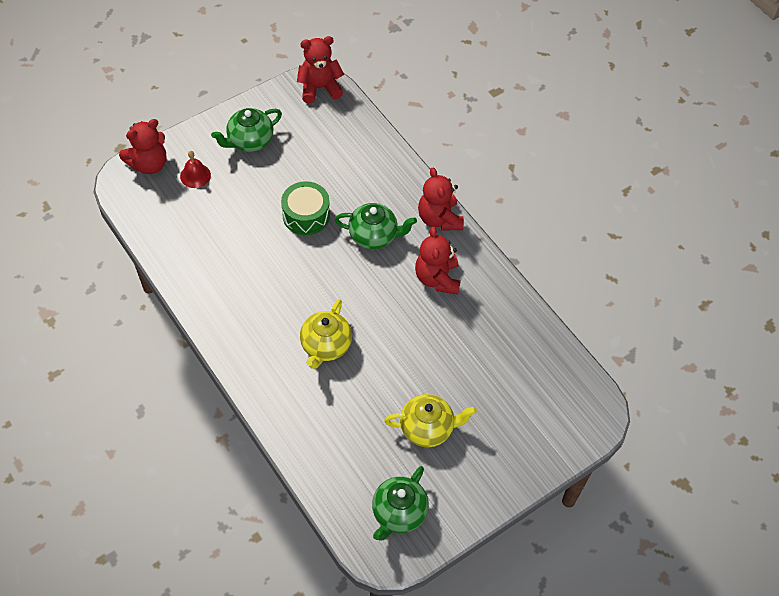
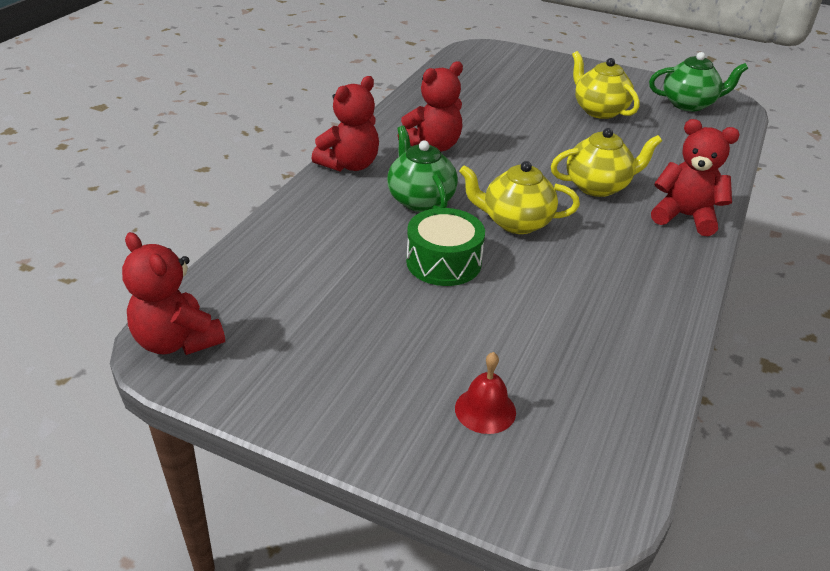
camera: 120 degrees left, 20 degrees down
red teddy bear [119,119,166,174] -> red teddy bear moved to [651,119,740,236]
green teapot [211,108,282,152] -> none
none -> yellow teapot [459,161,580,234]

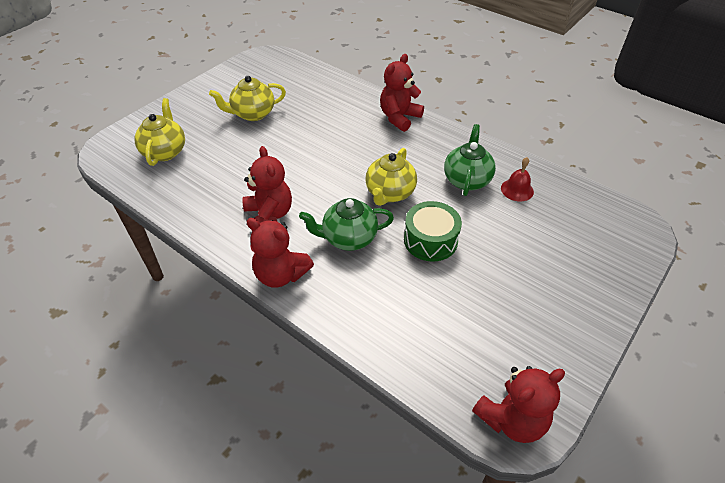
camera: 75 degrees left, 10 degrees up
red teddy bear [311,76,379,171] -> red teddy bear turned 150 degrees clockwise [246,218,314,288]
red bell [455,352,516,434] -> red bell moved to [501,157,534,201]
yellow teapot [551,128,662,197] -> yellow teapot moved to [134,98,185,166]
green teapot [649,52,748,112] -> green teapot moved to [444,124,496,196]

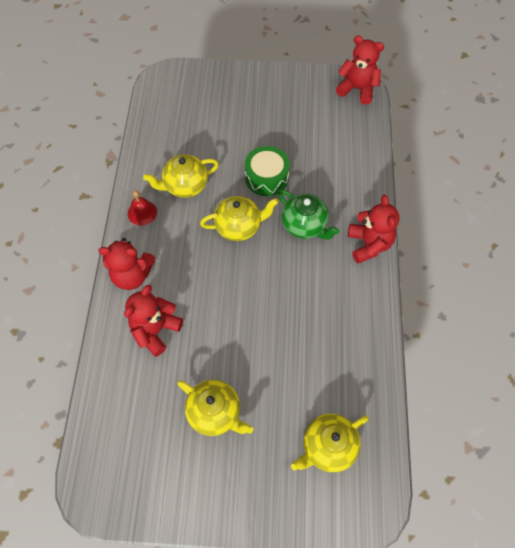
camera: 125 degrees left, 15 degrees up
red teddy bear [242,146,292,231] -> red teddy bear moved to [124,285,183,357]
green teapot [444,124,496,196] -> yellow teapot [143,154,219,198]
red bell [501,157,534,201] -> red bell moved to [128,191,157,226]

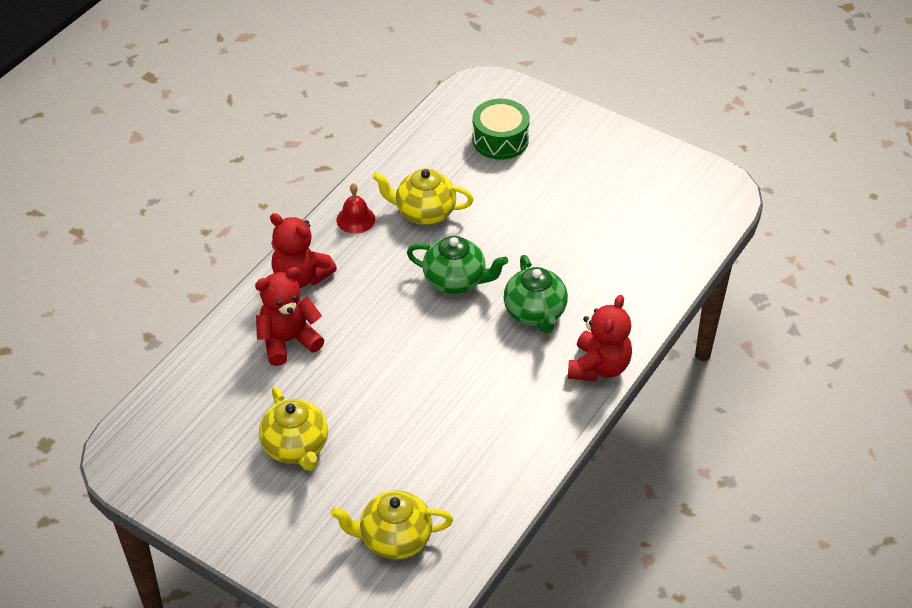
camera: 30 degrees right, 15 degrees down
yellow teapot [200,196,279,241] -> green teapot [407,236,508,294]
green drum [245,146,290,196] -> green drum moved to [472,99,530,160]
red teddy bear [336,36,384,105] -> none

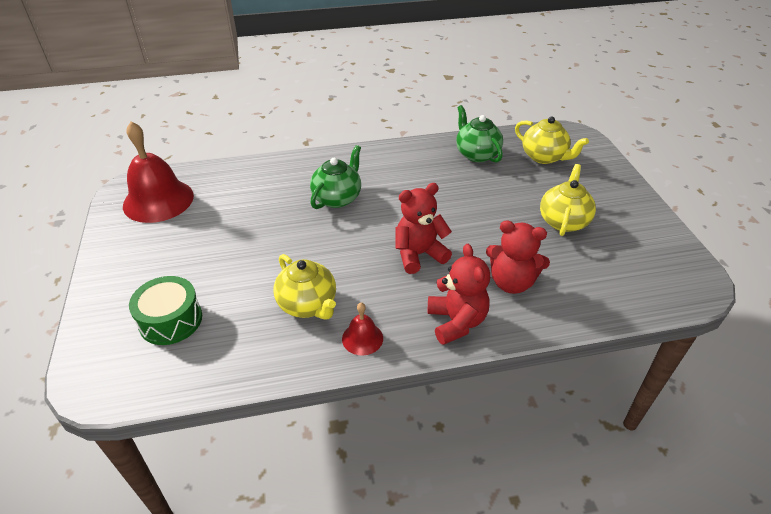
camera: 135 degrees left, 5 degrees down
green teapot [407,236,508,294] -> green teapot moved to [456,105,503,163]
red teddy bear [568,295,632,381] -> red teddy bear moved to [395,183,452,274]
none -> red bell [123,121,194,223]

